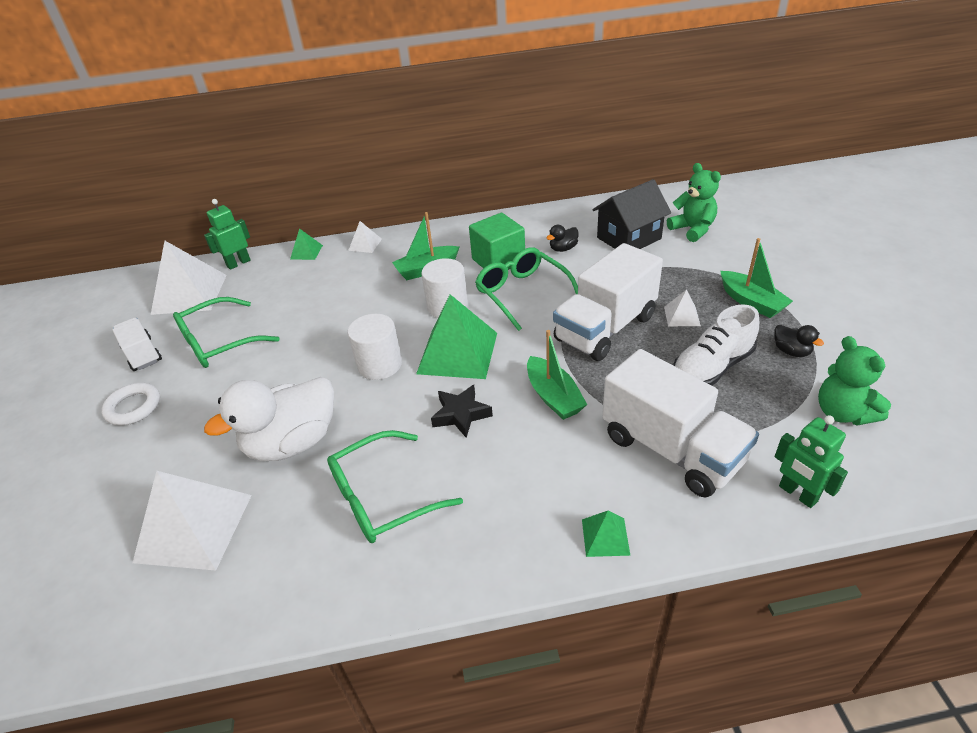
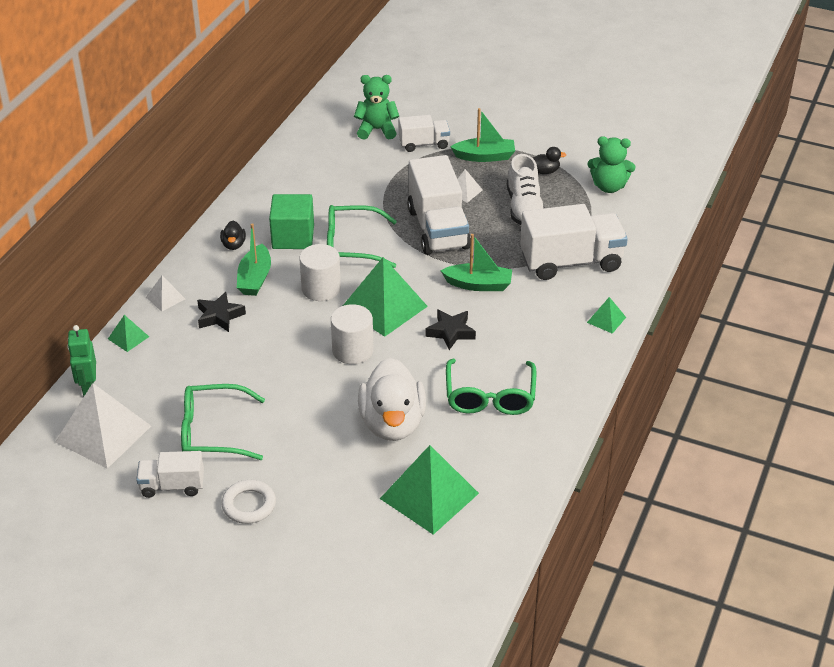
camera: 60 degrees left, 0 degrees up
white pyramid [132,471,252,571] -> green pyramid [380,445,479,535]
green glasses [173,297,279,368] -> green glasses turned 90 degrees clockwise [181,384,265,460]
black duck [547,225,579,252] -> black duck moved to [220,221,246,250]
black house [593,179,671,249] -> none
green robot [775,415,848,508] -> none
none -> black star [197,292,246,332]
none -> white truck [399,115,450,152]

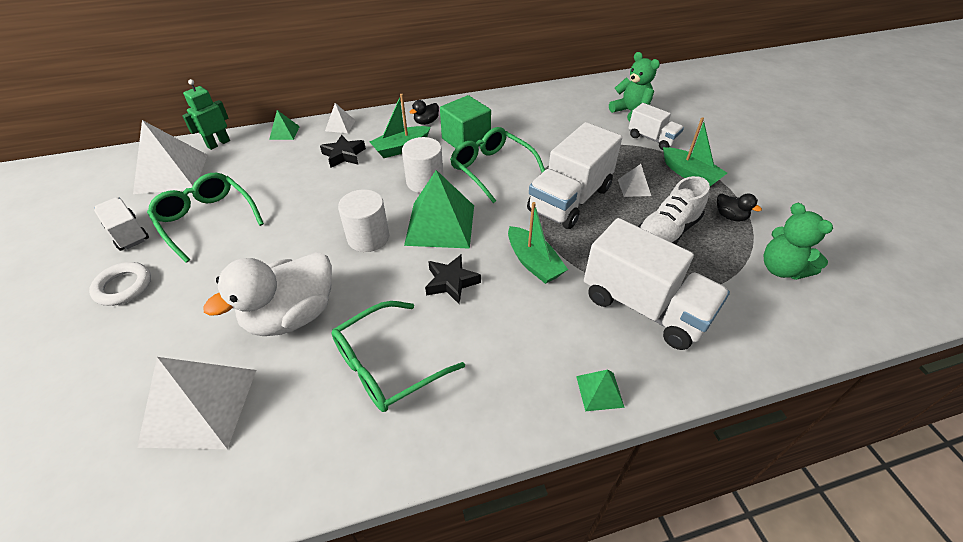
camera: 50 degrees right, 5 degrees up
green pyramid [380,445,479,535] -> white pyramid [137,357,256,449]

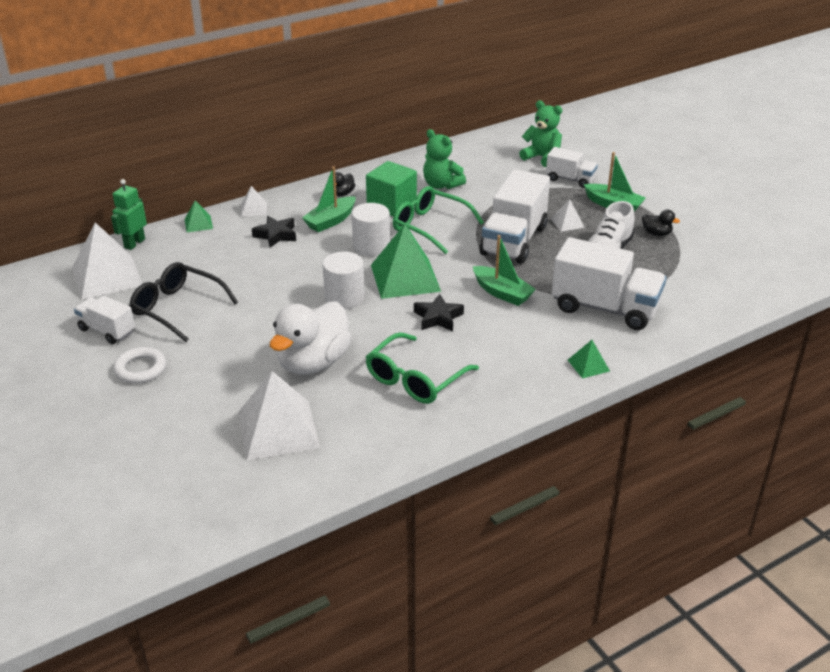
camera: 15 degrees left, 10 degrees down
green glasses [147,173,264,263] -> black glasses [129,262,238,342]
green teddy bear [764,203,833,280] -> green teddy bear moved to [423,129,466,189]

